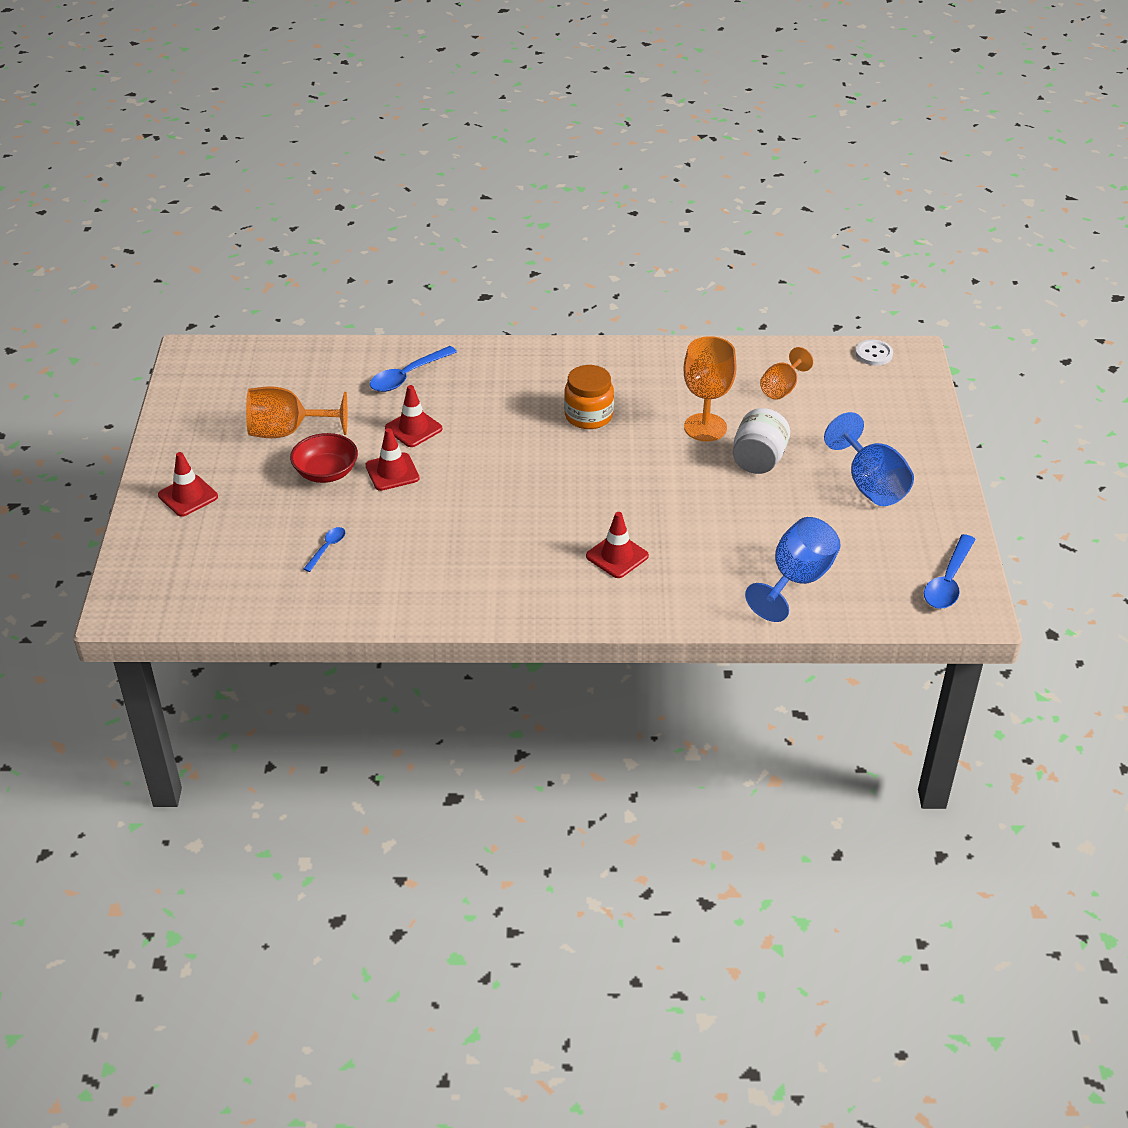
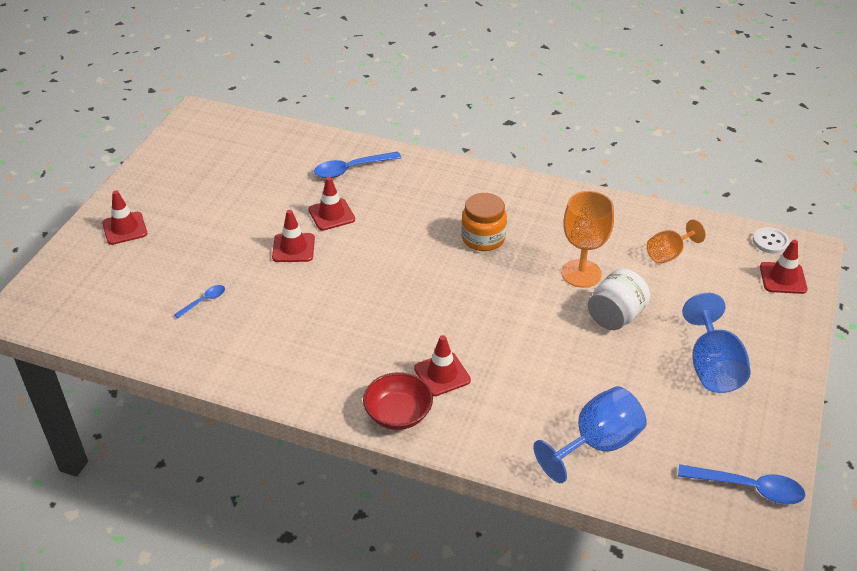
camera: 20 degrees right, 0 degrees up
orange goblet [246,386,347,438] -> none
red bowl [290,433,358,483] -> red bowl moved to [363,372,433,430]
blue spoon [924,534,976,609] -> blue spoon turned 120 degrees counterclockwise [678,464,805,504]
none -> red traffic cone [760,240,807,294]

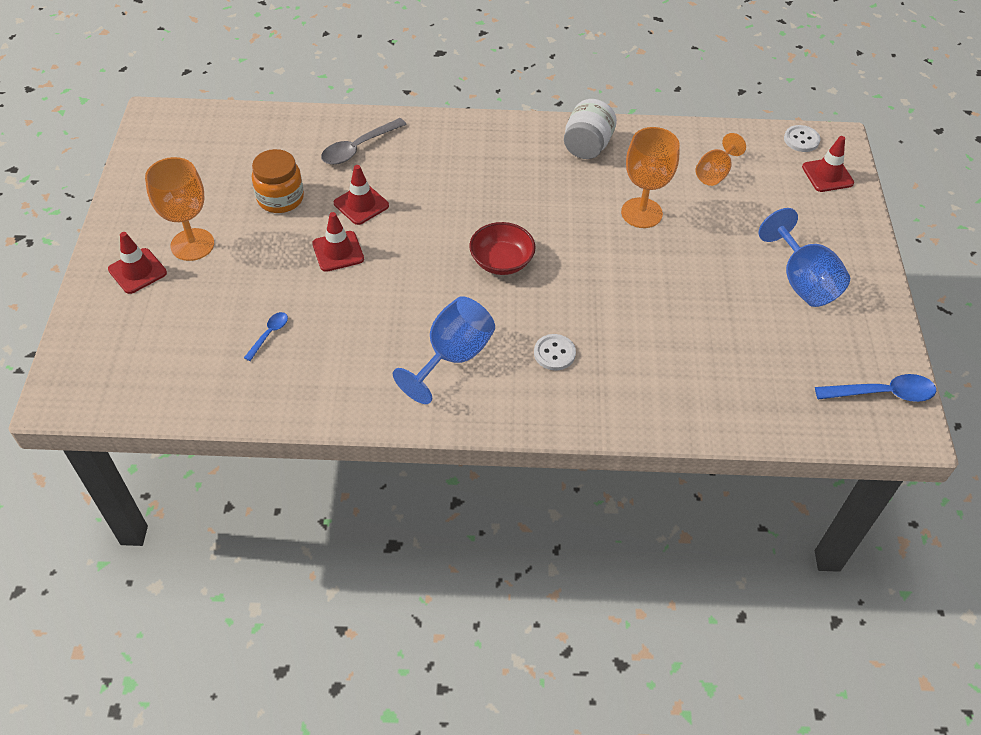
camera: 20 degrees left, 10 degrees up
blue spoon [314,152,401,178] -> grey spoon [321,118,407,165]
red bowl [363,372,433,430] -> red bowl moved to [469,222,536,275]
red traffic cone [414,335,471,396] -> white button [534,334,576,370]
orange jar [461,193,507,251] -> orange jar moved to [252,149,304,213]
blue goblet [533,386,647,483] -> blue goblet moved to [393,296,495,404]
white jar [588,269,650,330] -> white jar moved to [564,99,617,159]
none -> orange goblet [145,157,214,261]

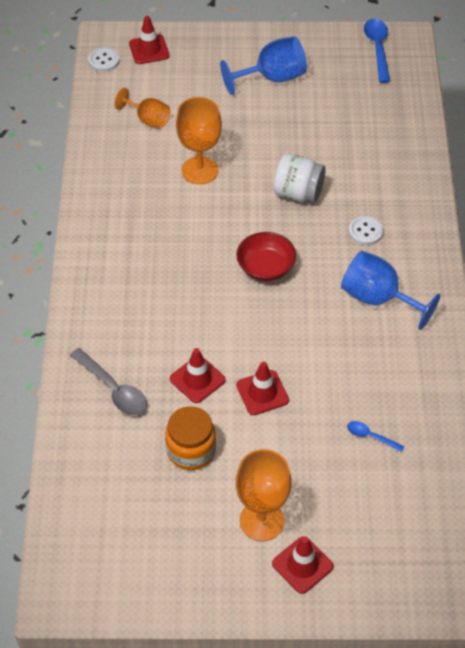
camera: 90 degrees left, 0 degrees up
white jar [564,99,617,159] -> white jar moved to [273,153,326,202]

